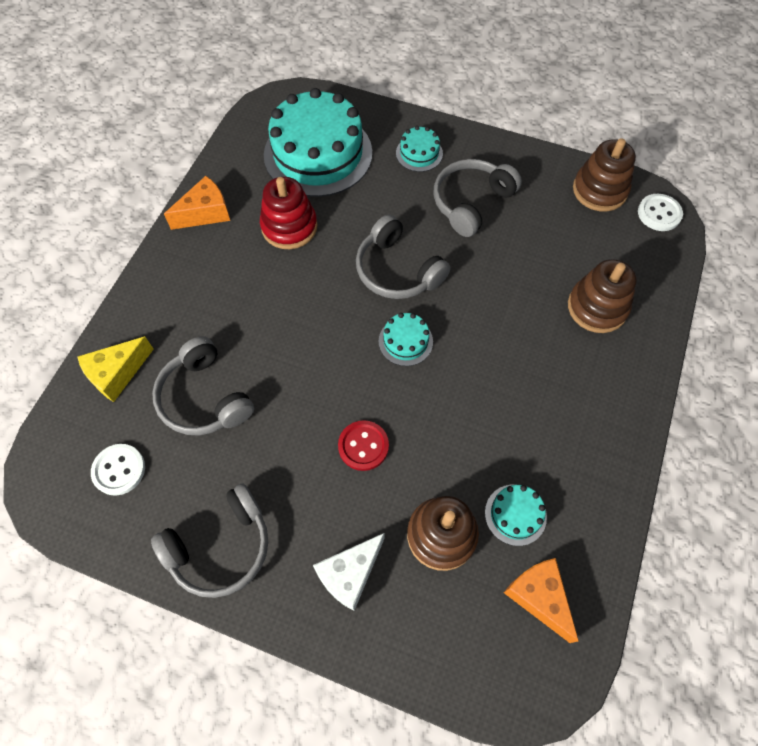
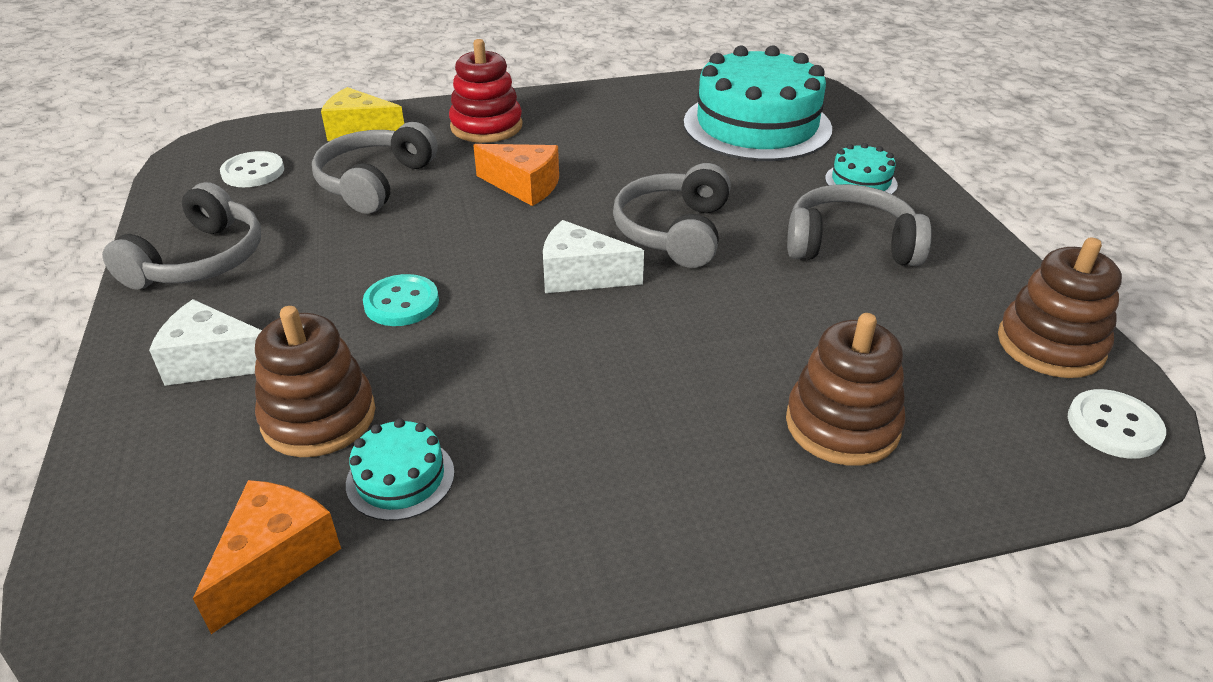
camera: 55 degrees right, 25 degrees down
grey headphones [151,484,268,598] -> grey headphones turned 90 degrees counterclockwise [102,182,261,290]
orange cheese [164,176,230,230] -> orange cheese moved to [473,144,559,206]
red stacking toy [260,177,318,249] -> red stacking toy moved to [449,39,522,143]
red button [338,420,389,471] -> turquoise button [363,274,439,326]
turquoise cake [379,313,433,366] -> white cheese [543,220,644,293]

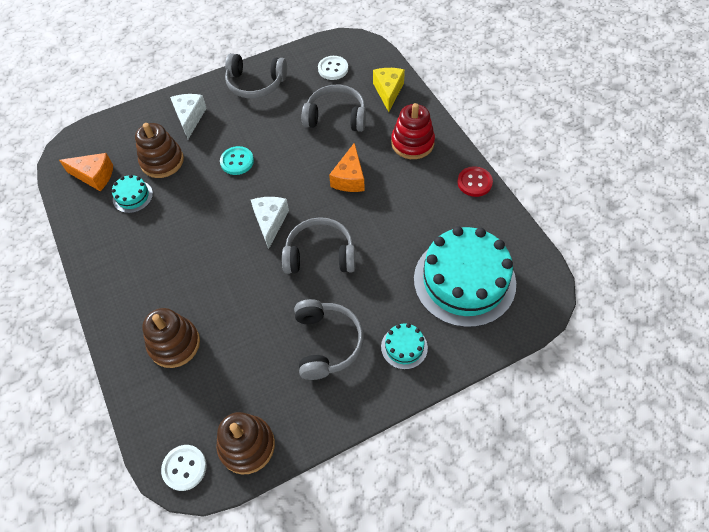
camera: 80 degrees right, 20 degrees up
none -> red button [457,167,493,197]

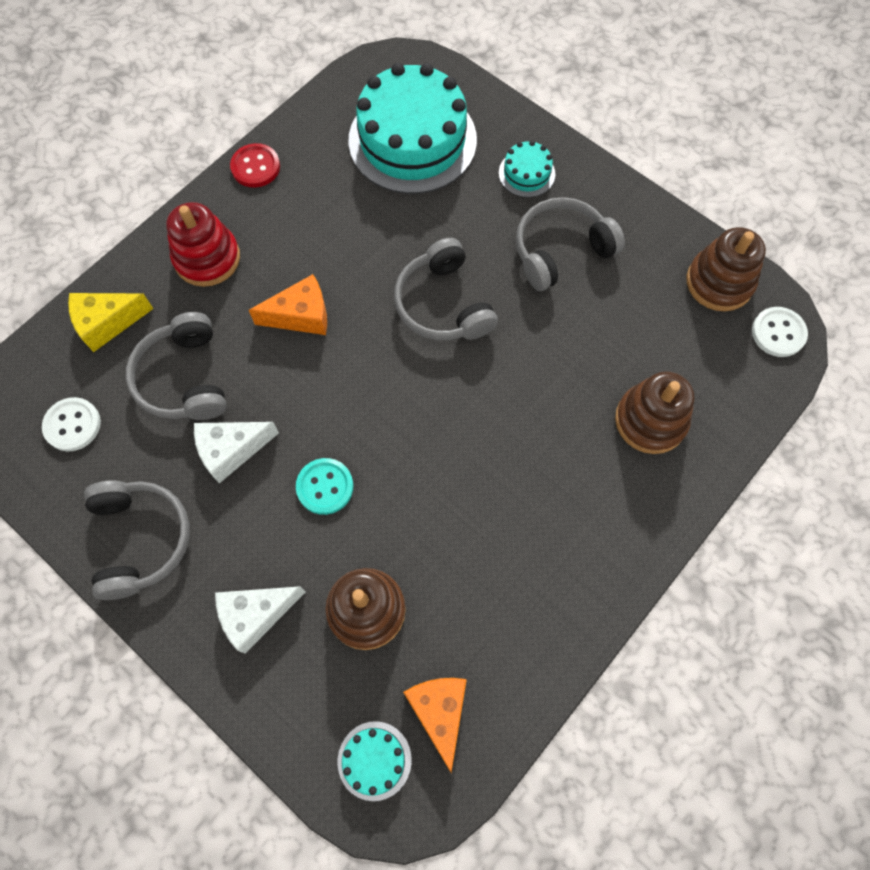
camera: 115 degrees left, 10 degrees up
turquoise cake [112,174,153,213] -> turquoise cake moved to [338,721,412,801]
white cheese [251,197,289,249] -> white cheese moved to [194,422,279,484]

